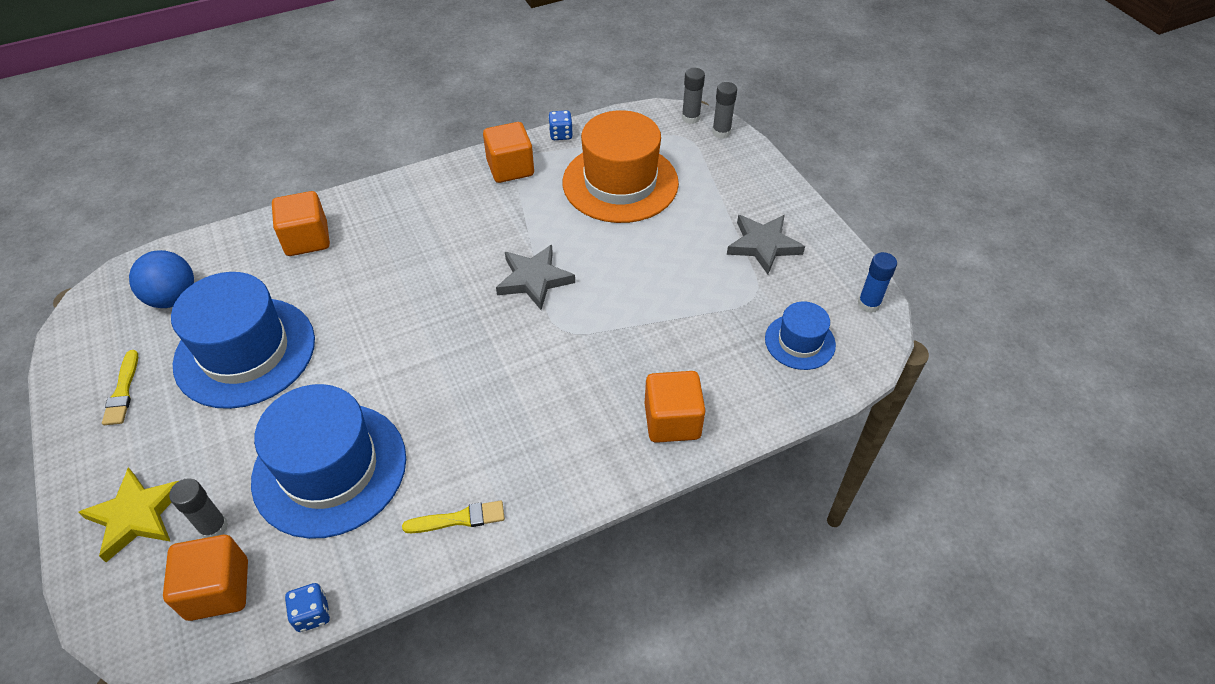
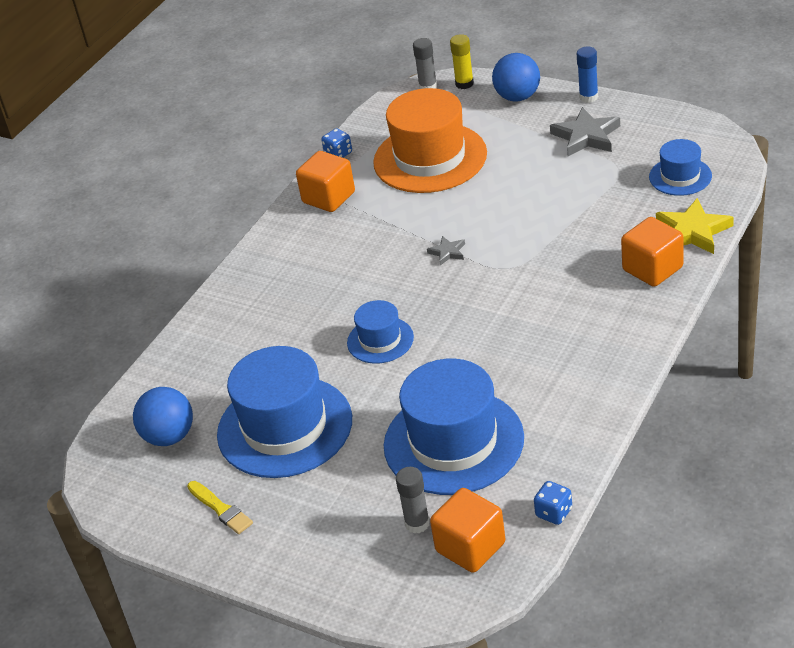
camera: 30 degrees left, 10 degrees down
yellow star [78,467,178,562] -> yellow star moved to [656,198,734,254]
orange cube [272,191,330,256] -> none
yellow brush [402,501,505,533] -> none
grey star [496,245,575,310] -> grey star [427,236,465,265], size x0.52
grey glue stick [712,82,737,139] -> yellow glue stick [450,34,474,89]
blue glue stick [858,252,897,313] -> blue glue stick moved to [577,46,598,103]
none -> blue hat [347,300,414,364]
none -> blue ball [492,53,540,102]

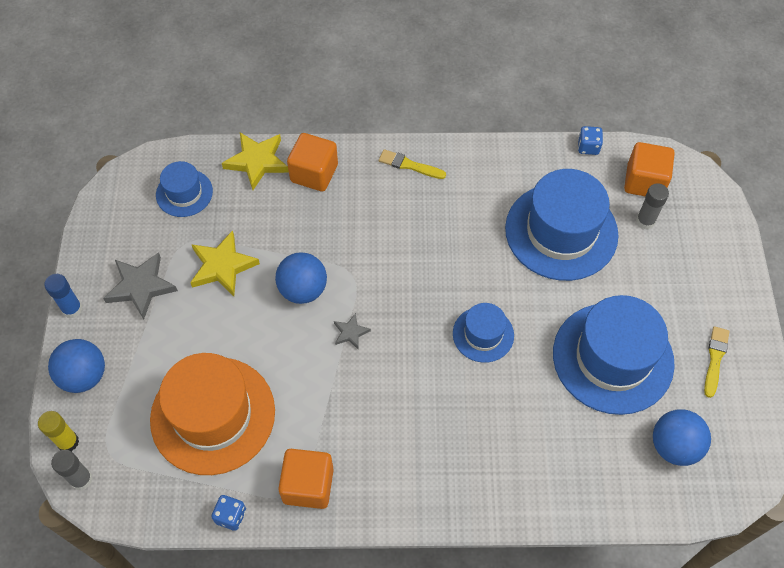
camera: 125 degrees left, 20 degrees up
none -> yellow star [190,230,260,296]
none -> blue ball [275,252,327,304]
none -> yellow brush [379,149,446,179]

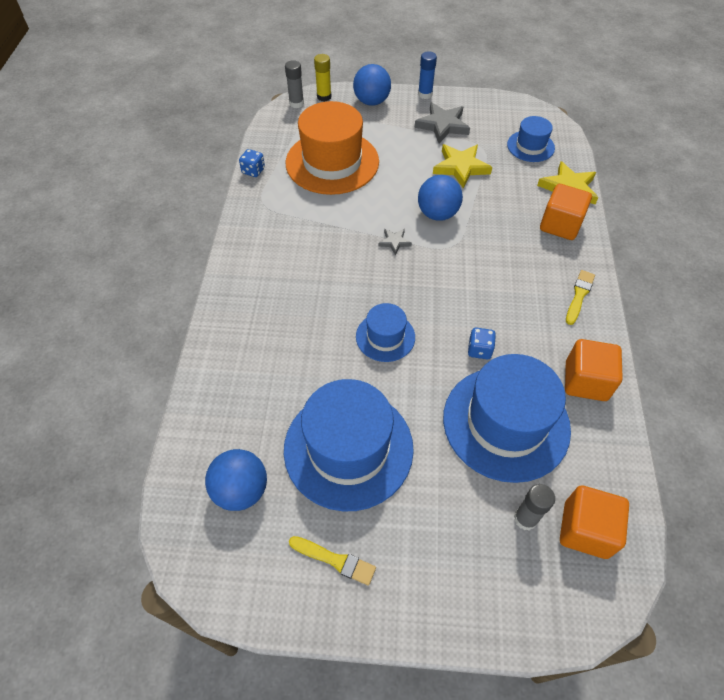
camera: 95 degrees right, 5 degrees down
orange cube [278,449,334,509] -> orange cube moved to [565,339,623,401]
blue dice [578,126,603,155] -> blue dice moved to [468,327,496,359]

